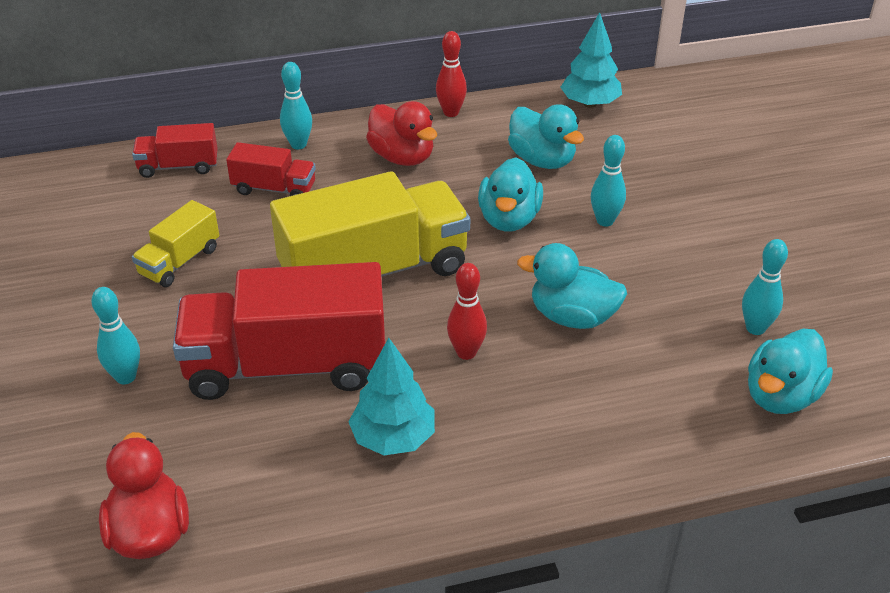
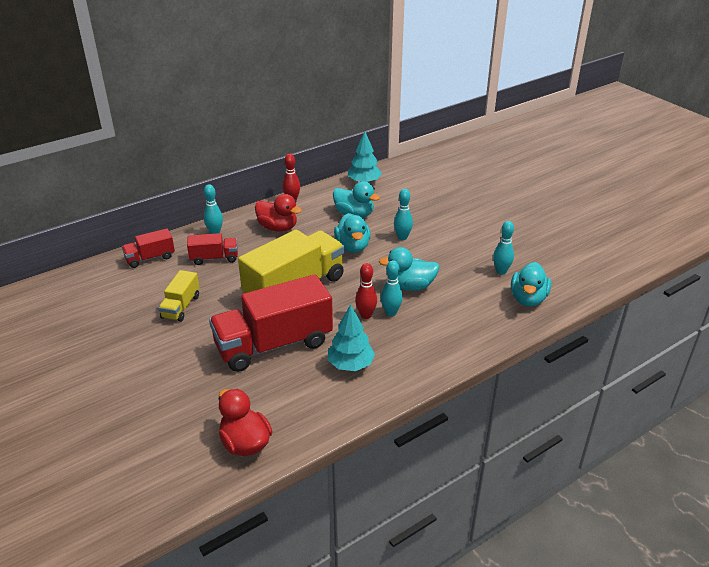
camera: 20 degrees left, 5 degrees down
turquoise bowling pin [91,287,140,384] -> turquoise bowling pin moved to [381,260,403,316]

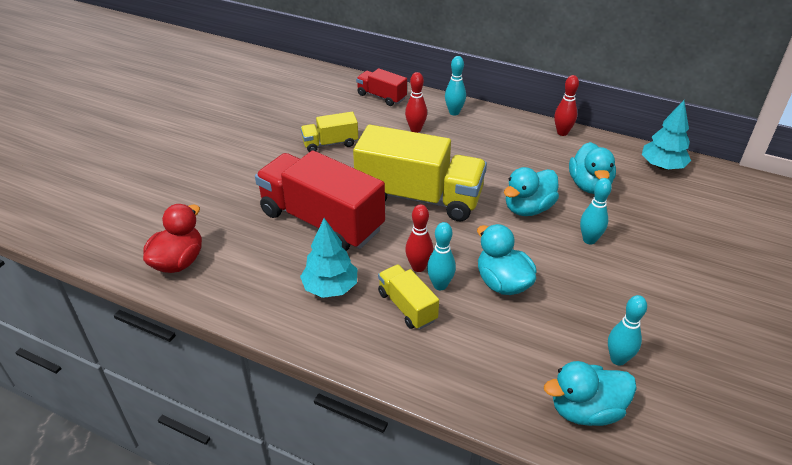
camera: 60 degrees right, 5 degrees up
red truck [187,233,238,265] -> red bowling pin [405,72,427,133]
red duck [255,194,302,232] -> none
none -> yellow truck [378,264,439,330]

